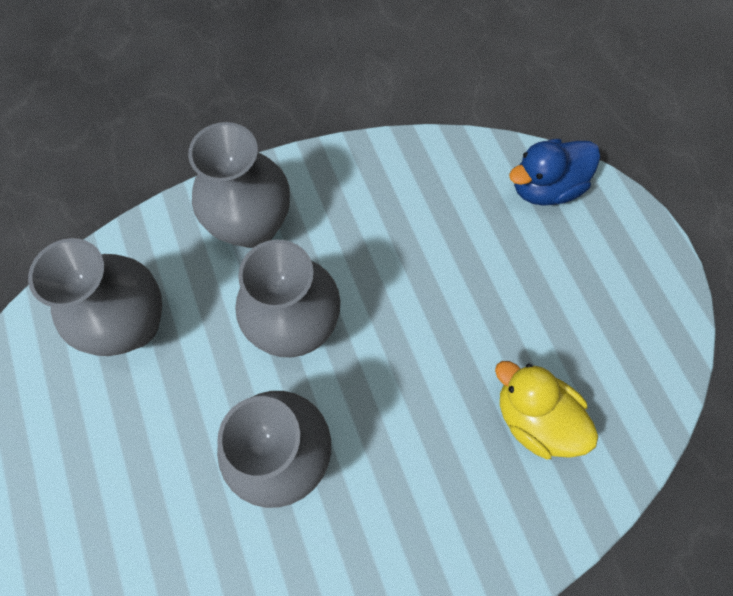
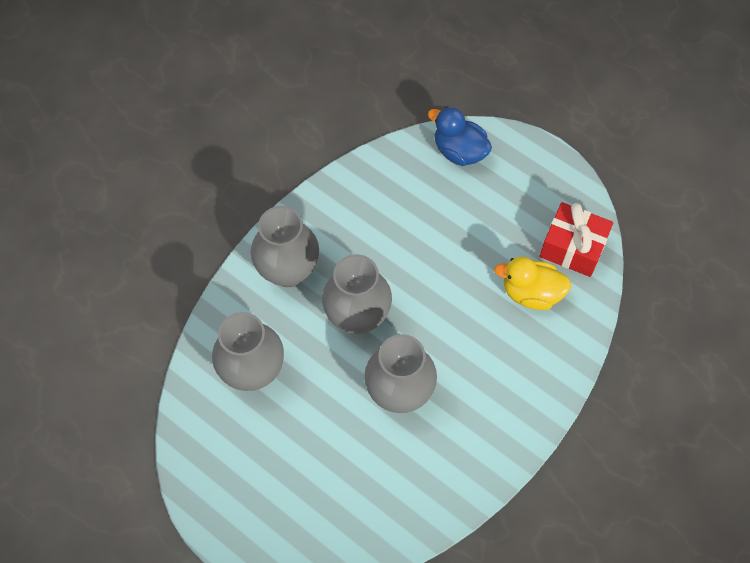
camera: 30 degrees left, 5 degrees down
blue duck [509,139,600,206] -> blue duck turned 90 degrees clockwise [428,106,492,166]
none -> red gift [540,202,613,277]

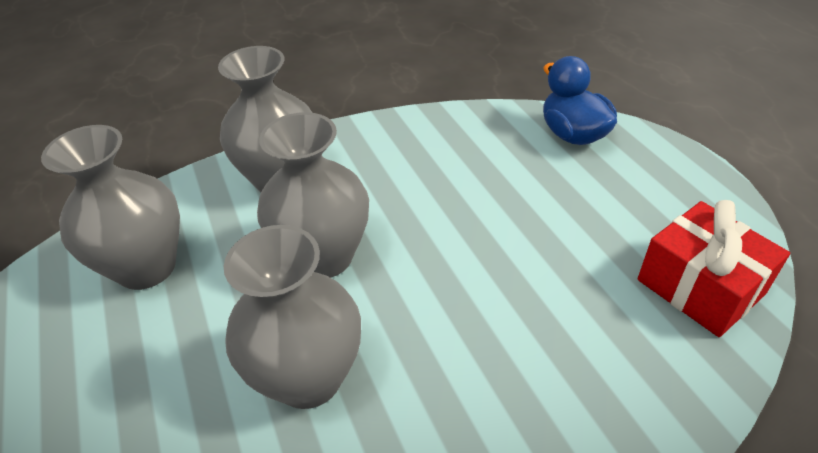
camera: 30 degrees right, 20 degrees down
yellow duck [494,257,571,310] -> none

